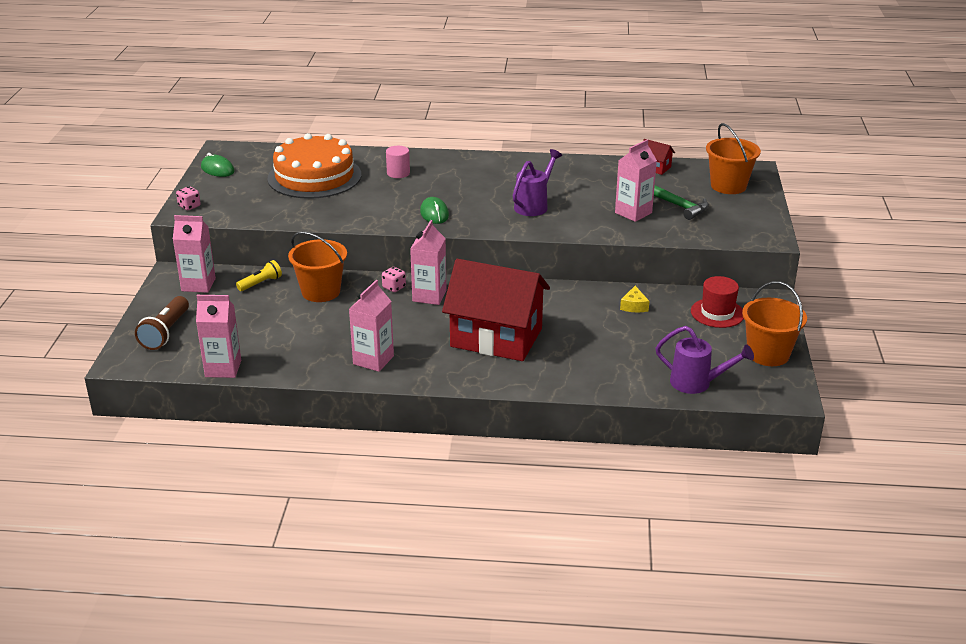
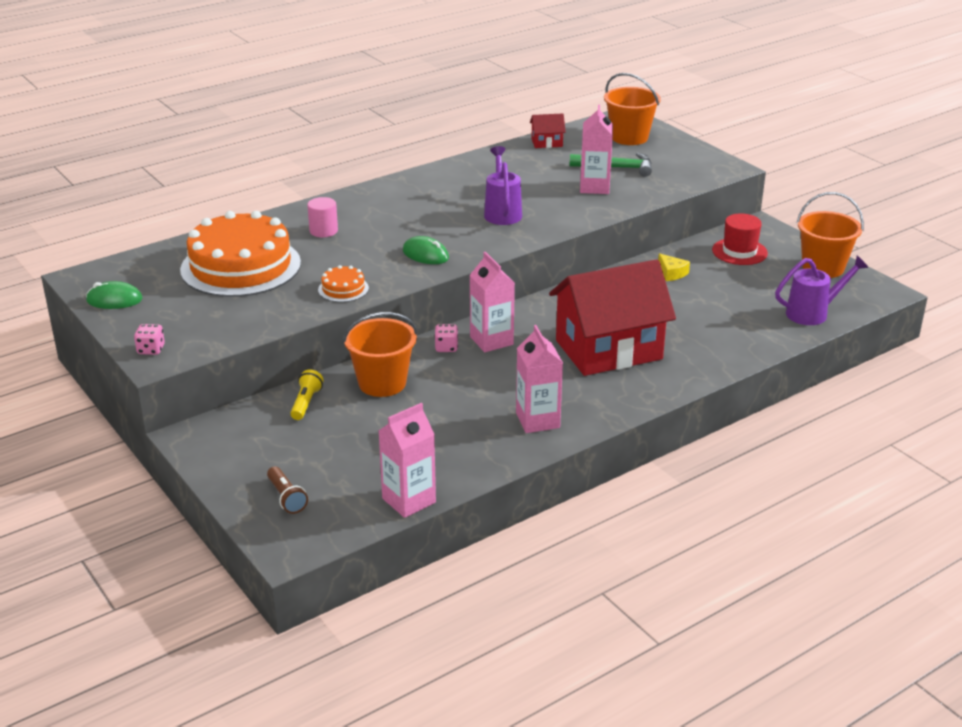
camera: 40 degrees left, 0 degrees up
brown flashlight [135,296,189,350] -> brown flashlight [267,467,308,514], size x0.64
pink carton [173,215,216,293] -> none
none -> orange cake [318,265,369,302]

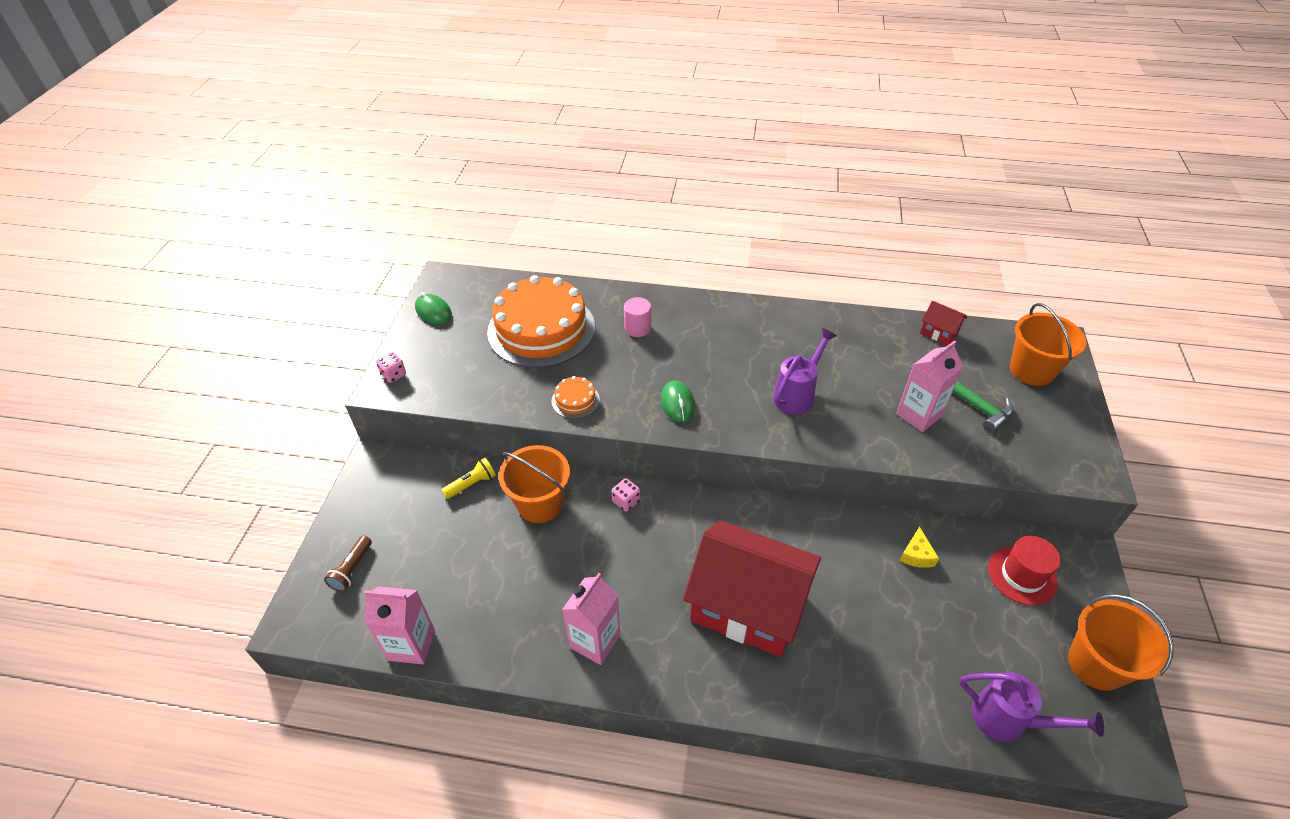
camera: 45 degrees right, 15 degrees up
pink carton [469,252,515,352] -> none

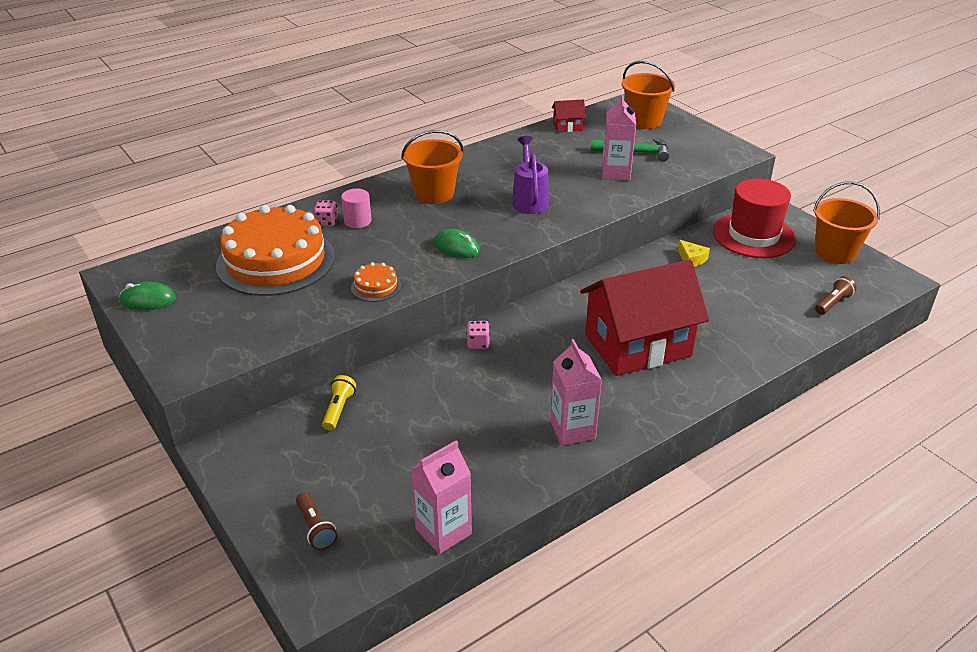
camera: 45 degrees left, 10 degrees down
pink dice [376,352,406,383] -> pink dice moved to [313,200,338,226]
orange bucket [499,445,570,523] -> orange bucket moved to [401,130,464,204]
purple watering can [960,672,1104,742] -> brown flashlight [815,276,857,315]
red hat [988,536,1061,606] -> red hat [713,179,796,258], size x1.56

